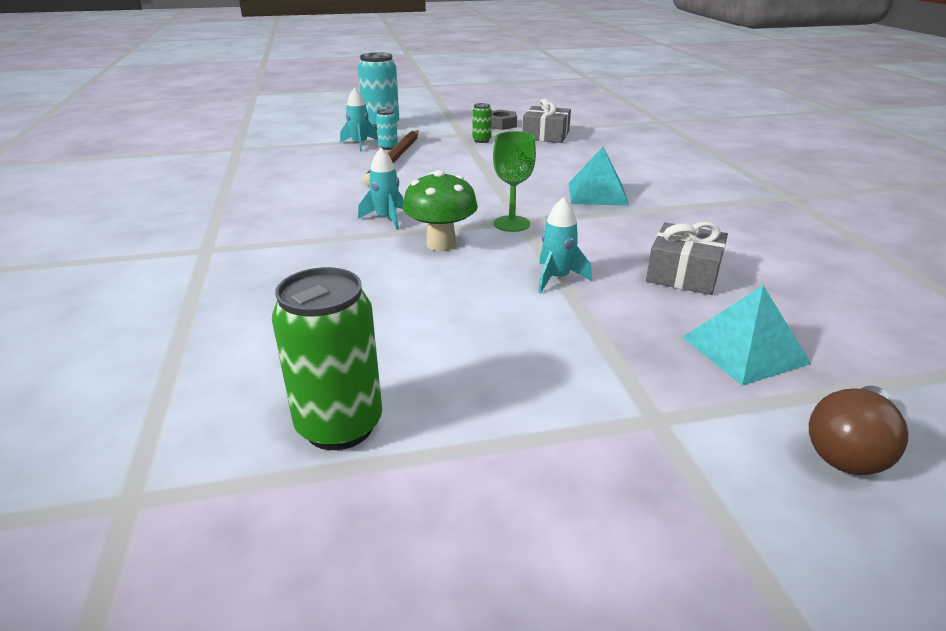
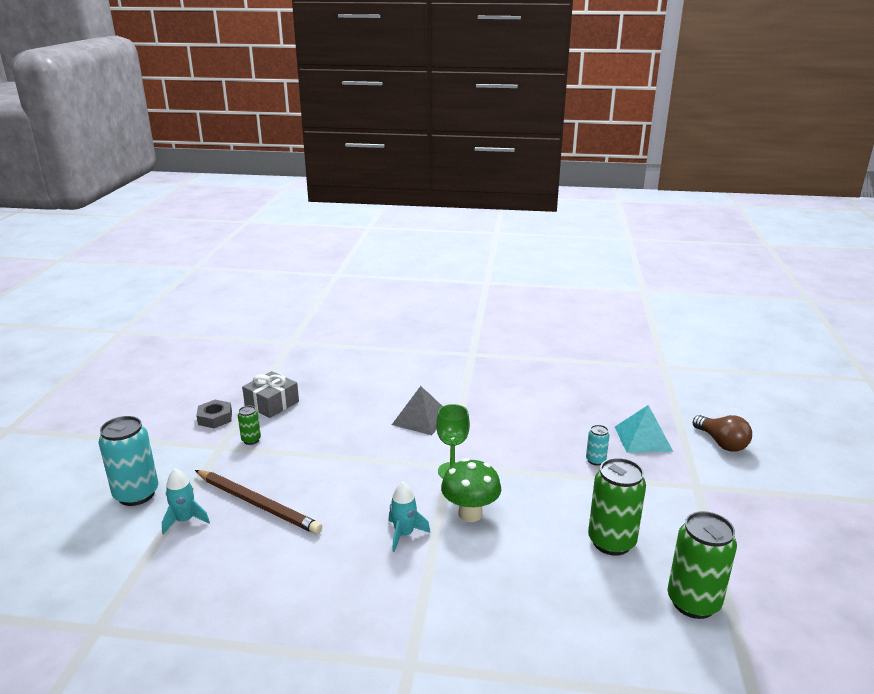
camera: 70 degrees left, 5 degrees down
turquoise can [376,109,398,150] -> turquoise can moved to [586,425,610,465]
turquoise rocket [538,197,592,293] -> none
turquoise pyramid [568,147,629,206] -> grey pyramid [392,386,442,435]
grey gift [646,222,728,295] -> none
none -> green can [588,458,646,556]

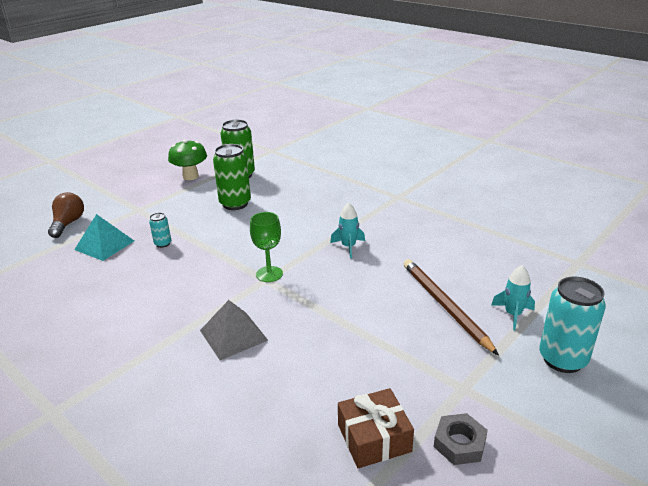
camera: 145 degrees left, 5 degrees up
green can [238,406,261,445] -> none
grey gift [242,371,299,418] -> brown gift [338,388,414,468]
green mushroom [441,458,501,522] -> green mushroom moved to [168,139,207,180]

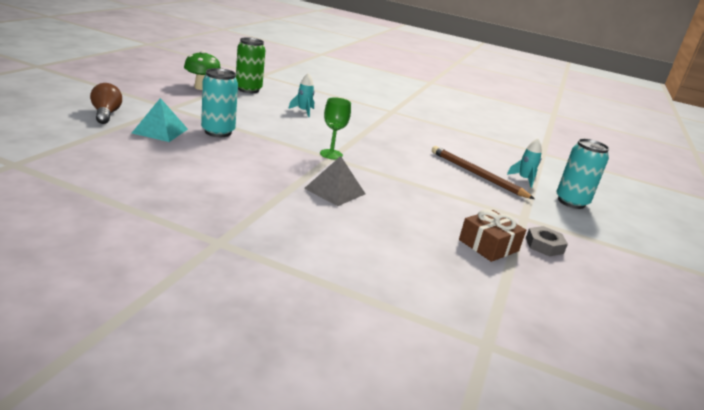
camera: 25 degrees left, 5 degrees down
turquoise can [149,213,171,248] -> turquoise can [201,68,238,137], size x2.05
green can [213,144,251,210] -> none
turquoise rocket [330,202,365,258] -> turquoise rocket moved to [288,73,314,117]

